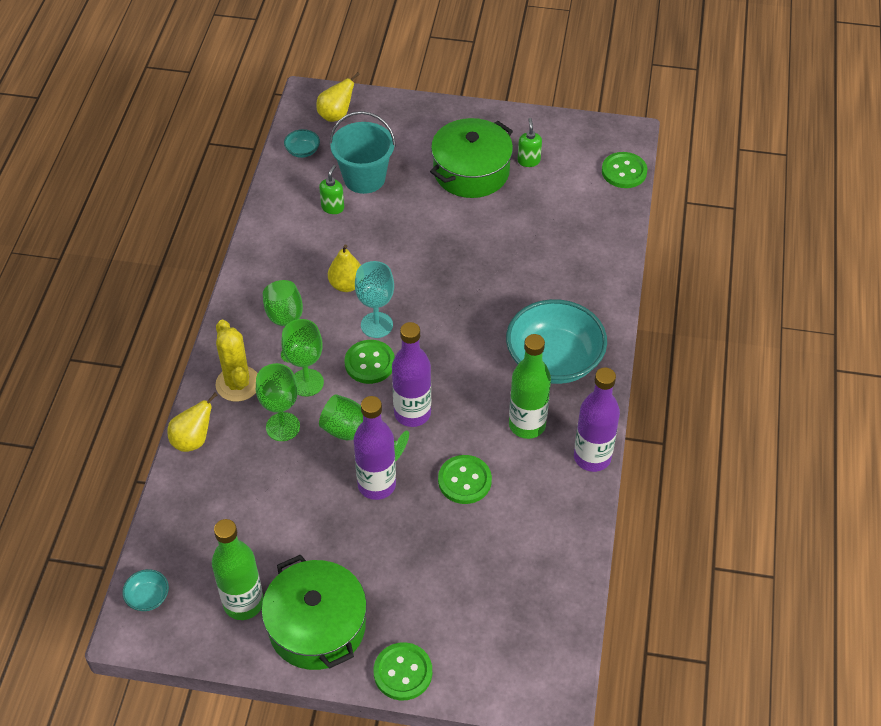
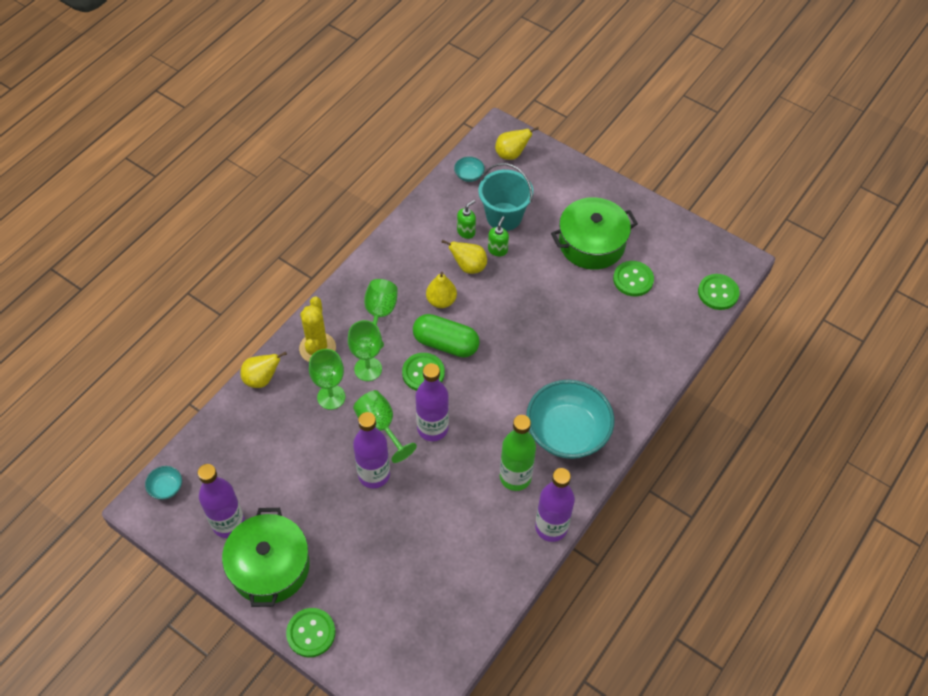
camera: 25 degrees right, 5 degrees up
green bottle [212,519,264,620] -> purple bottle [198,464,245,538]
turquoise goblet [355,261,394,338] -> green capsule [413,314,480,358]
green button [438,455,492,504] -> green button moved to [613,261,654,296]
green soap dispenser [518,118,542,167] -> green soap dispenser moved to [488,216,509,256]
none -> yellow pear [442,240,487,274]

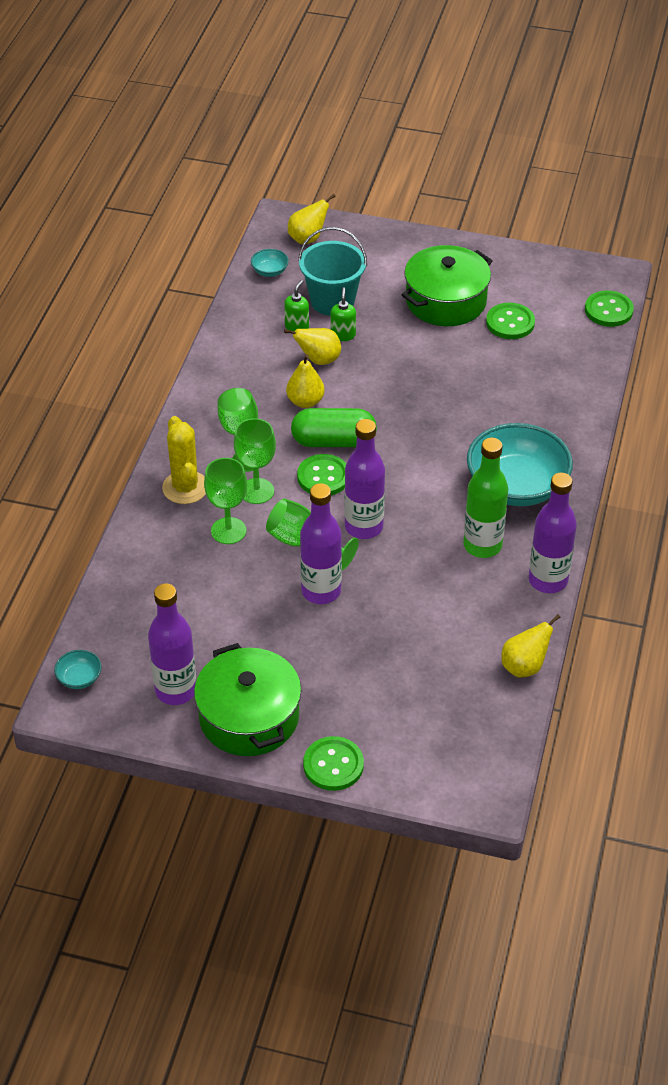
camera: 20 degrees left, 10 degrees down
yellow pear [240,351,287,388] -> yellow pear moved to [501,614,561,678]

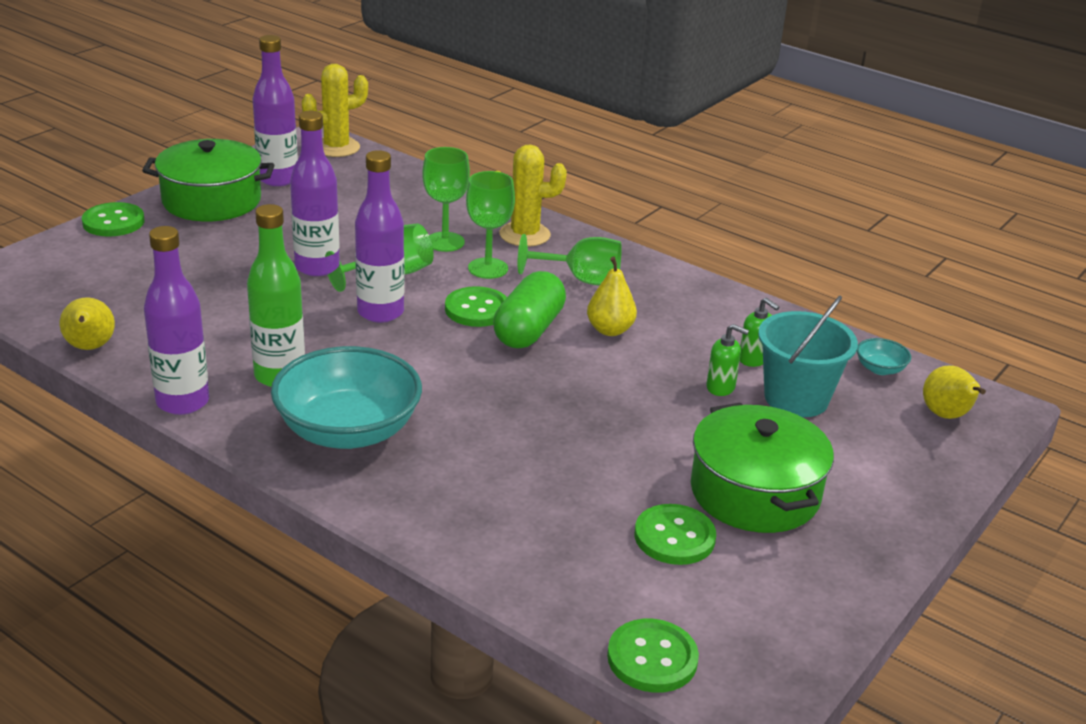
camera: 110 degrees right, 15 degrees down
turquoise bowl [54,650,101,689] -> yellow cactus [302,64,368,157]
yellow pear [284,328,341,365] -> none

